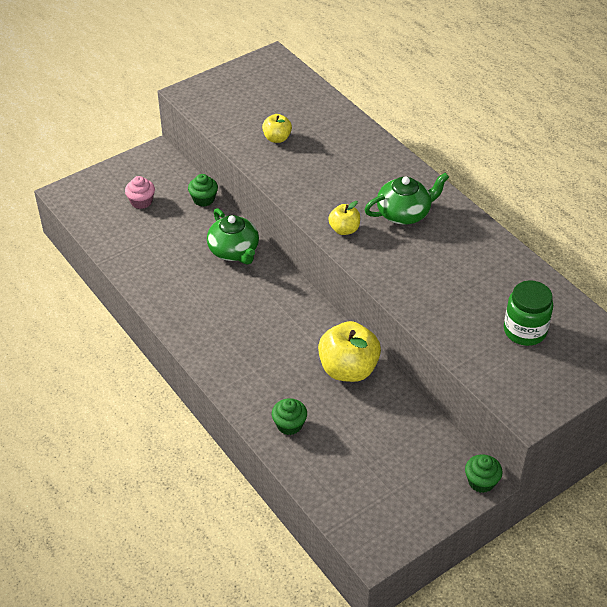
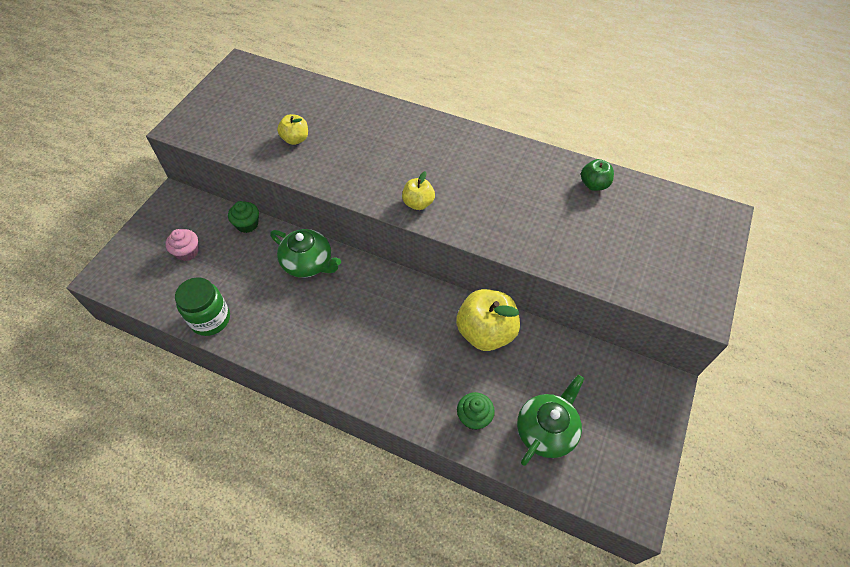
camera: 30 degrees left, 10 degrees up
green teapot [364,172,449,225] -> green teapot moved to [517,375,584,466]
green cupcake [465,454,503,493] -> none
green jar [504,280,553,346] -> green jar moved to [175,277,230,336]
none -> green apple [581,159,614,191]

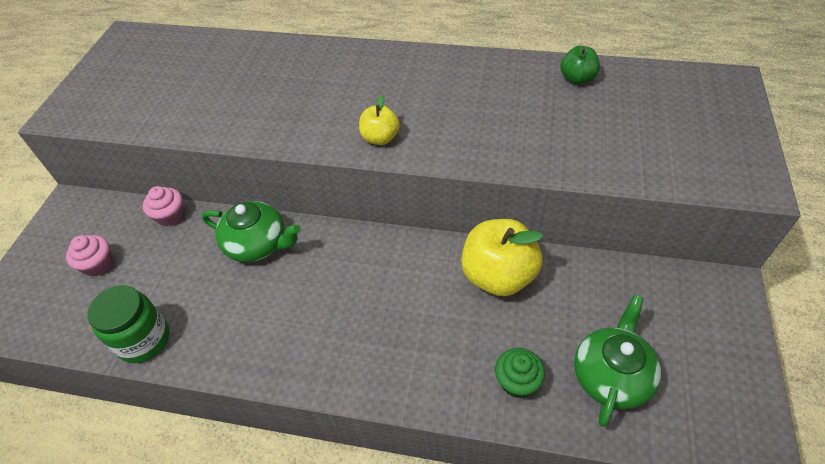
camera: 10 degrees left, 5 degrees down
green cupcake [228,201,259,233] -> pink cupcake [143,186,184,227]
yellow apple [277,114,308,145] -> none

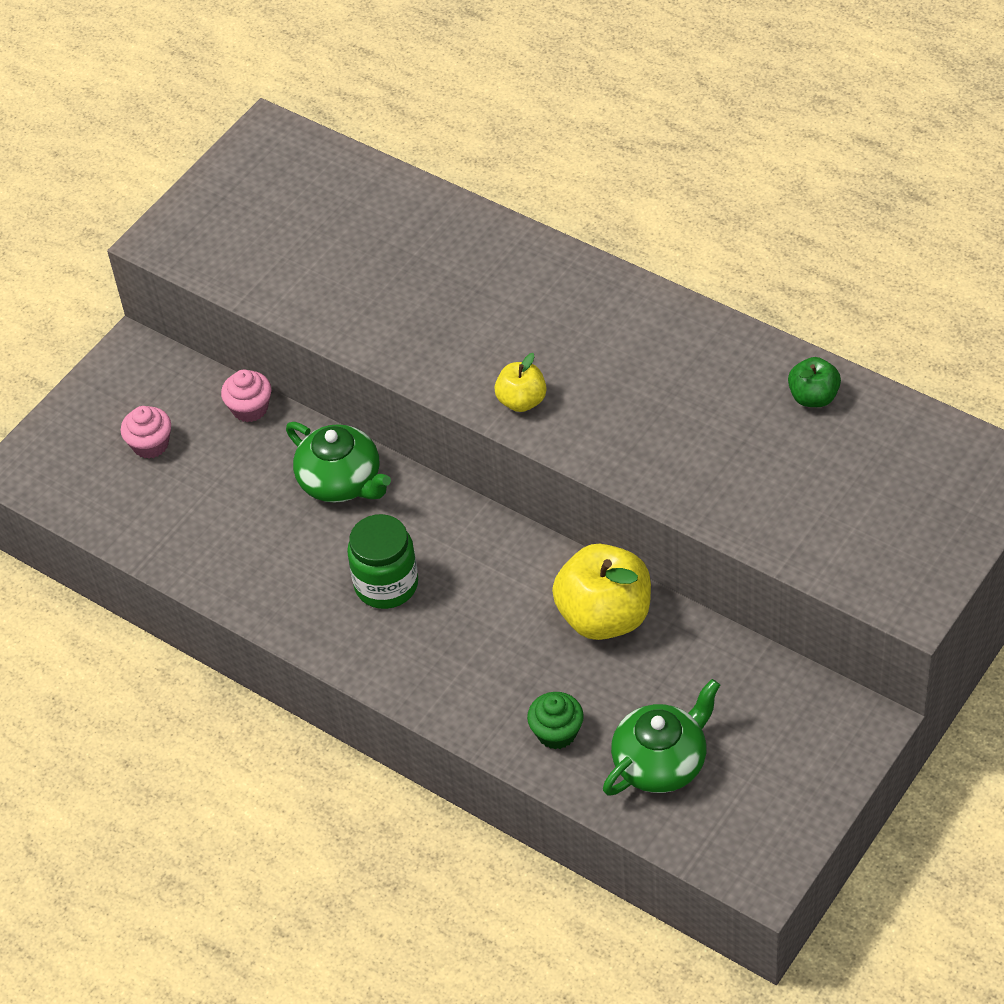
camera: 25 degrees right, 0 degrees up
green jar [87,285,170,363] -> green jar moved to [347,514,418,609]

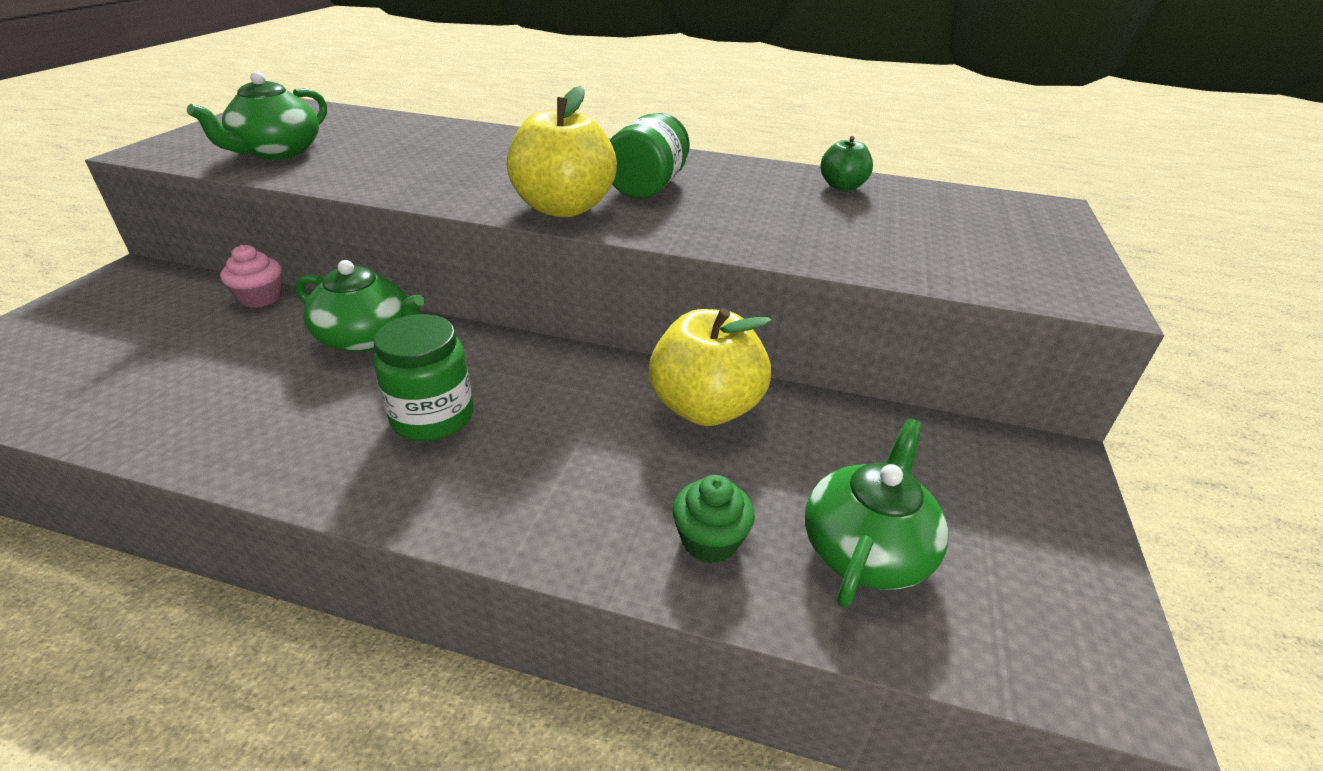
camera: 25 degrees left, 15 degrees down
pink cupcake [121,406,171,459] -> none
yellow apple [494,353,547,412] -> yellow apple [507,86,617,217], size x1.87
none -> green teapot [187,71,327,159]
none -> green jar [610,113,690,199]

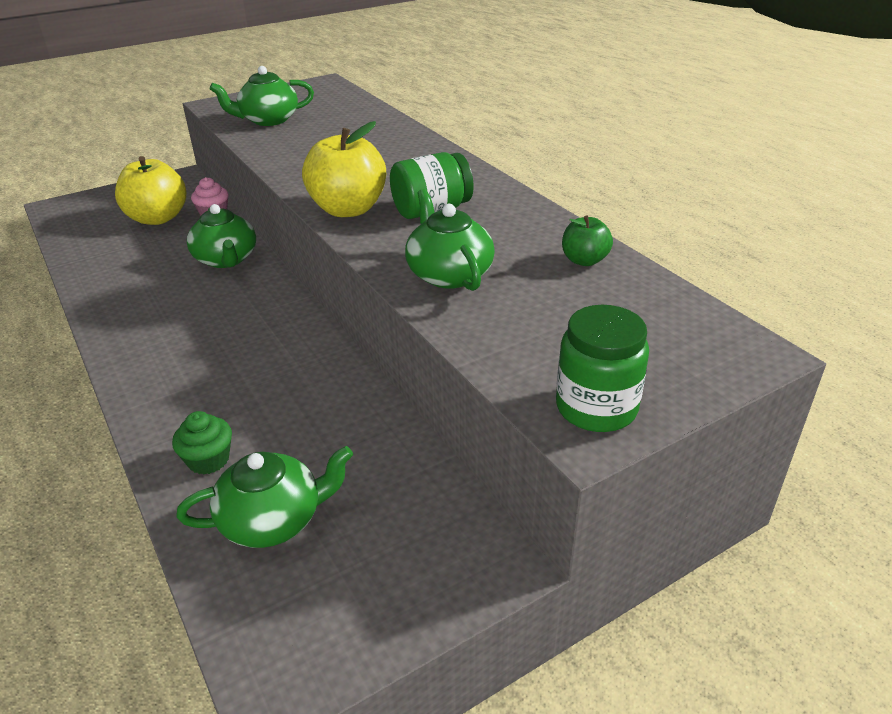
camera: 45 degrees right, 0 degrees up
green jar [373,314,473,441] -> green jar moved to [556,305,649,432]
yellow apple [649,308,772,426] -> yellow apple moved to [115,156,186,225]
none -> green teapot [405,189,495,291]

